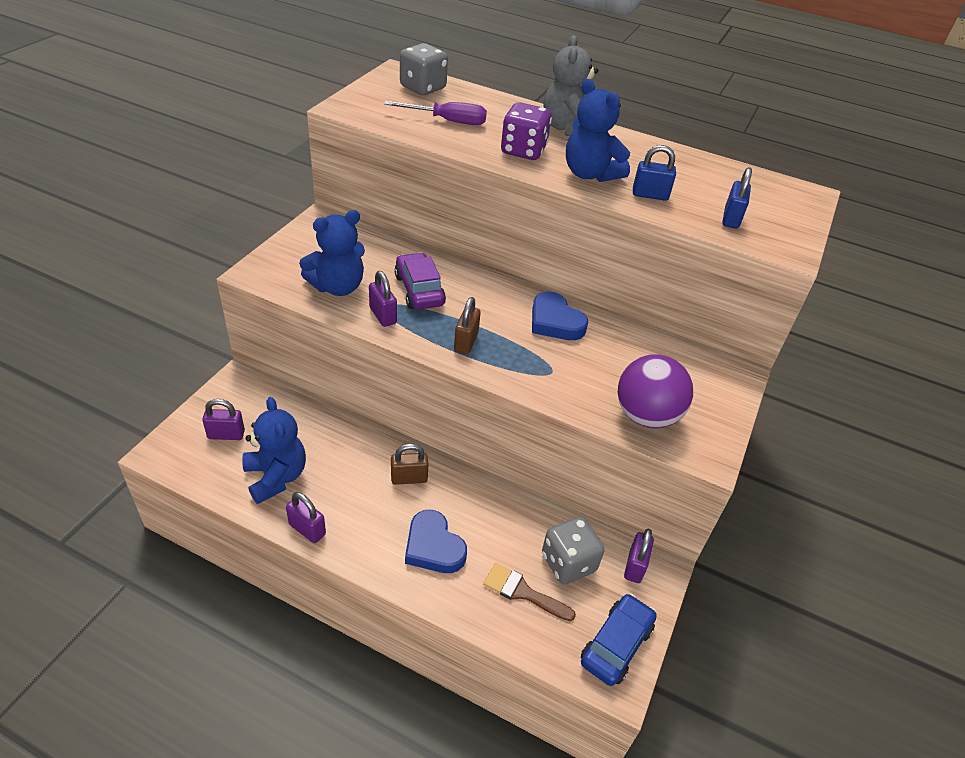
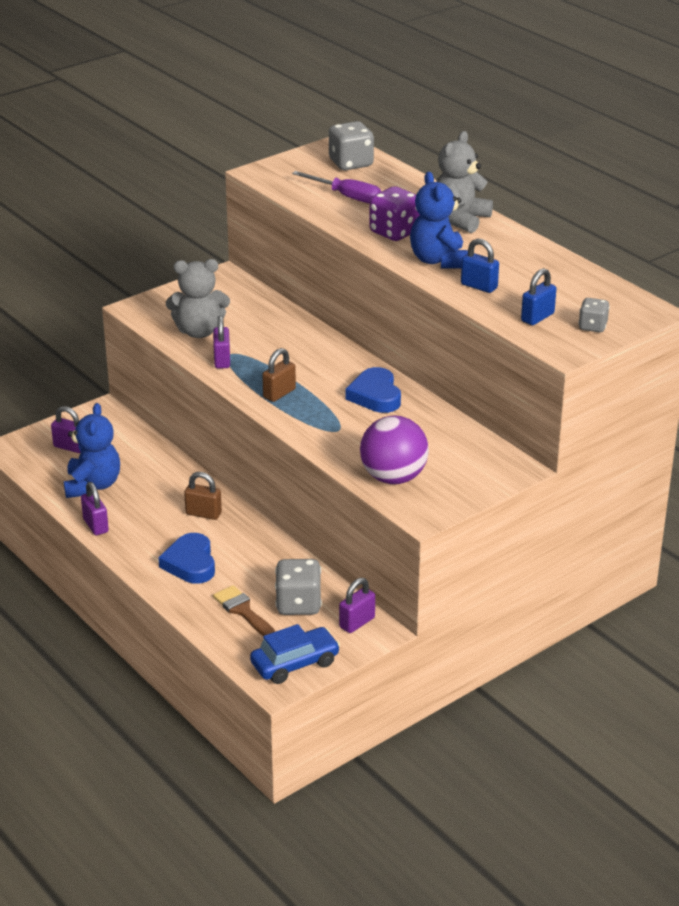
camera: 30 degrees right, 10 degrees down
blue teddy bear [299,210,365,296] -> grey teddy bear [166,259,230,338]
purple car [394,253,446,310] -> none
none -> grey dice [578,298,610,332]

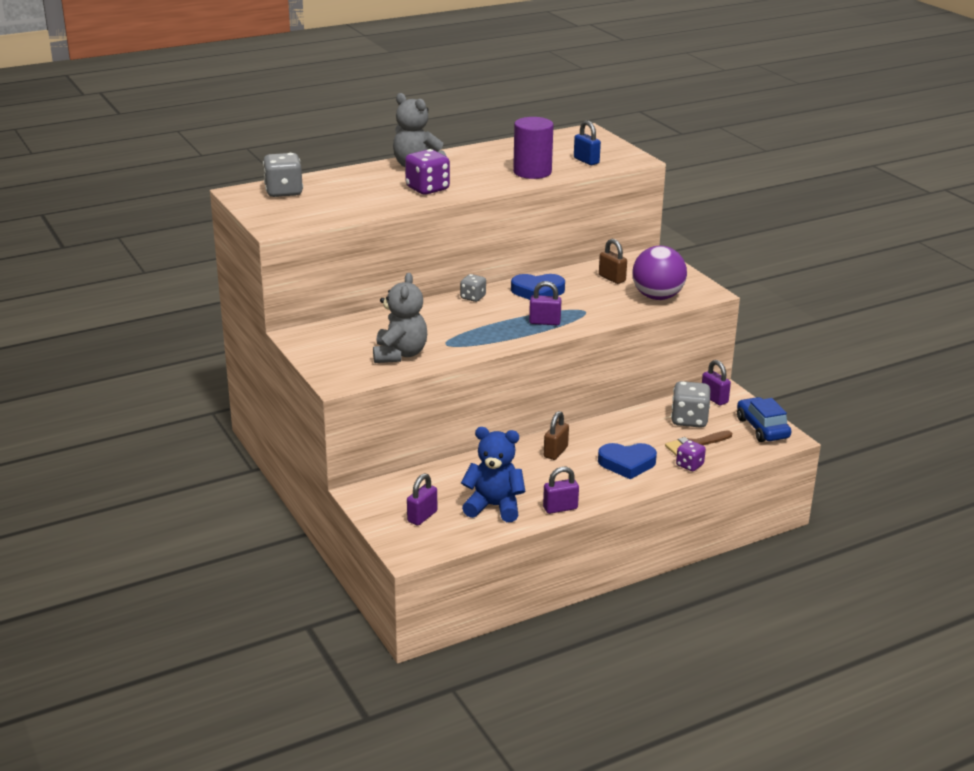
camera: 80 degrees left, 5 degrees down
purple padlock [213,315,230,369] -> purple padlock moved to [529,281,562,325]
brown padlock [262,348,296,402] -> brown padlock moved to [599,239,627,284]
purple screwdriver [292,171,382,204] -> none
blue teddy bear [410,172,468,269] -> none
blue padlock [461,238,499,293] -> purple cylinder [513,117,553,179]
grey dice [578,298,610,332] -> grey dice moved to [460,274,486,302]
none -> purple dice [676,440,706,471]

